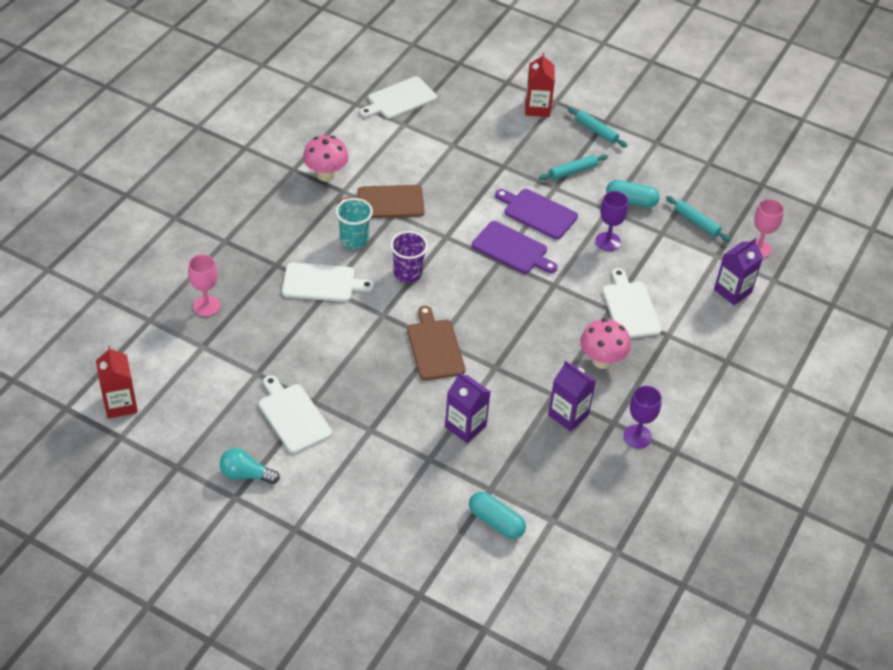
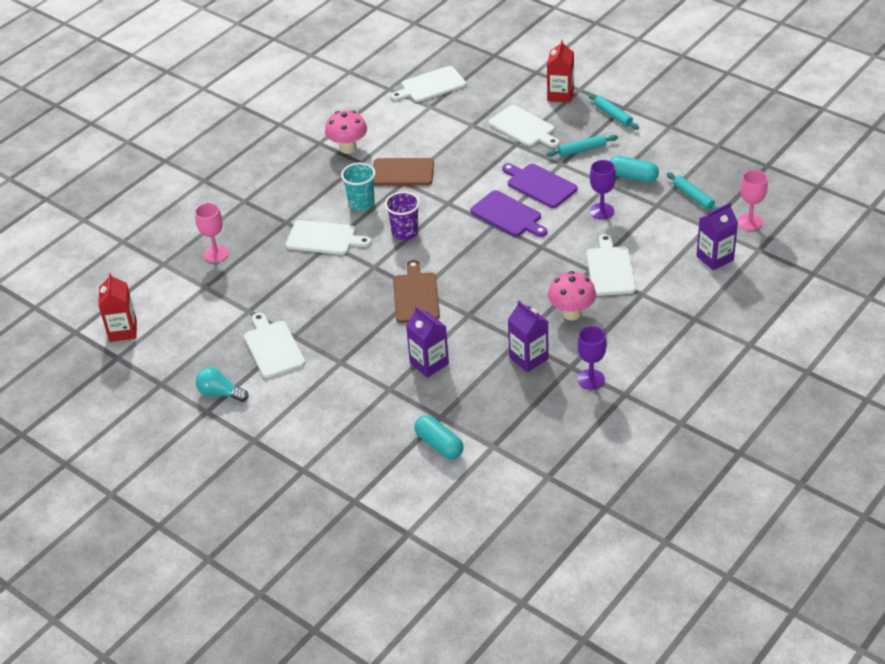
camera: 15 degrees right, 5 degrees down
none -> white cutting board [488,105,559,147]

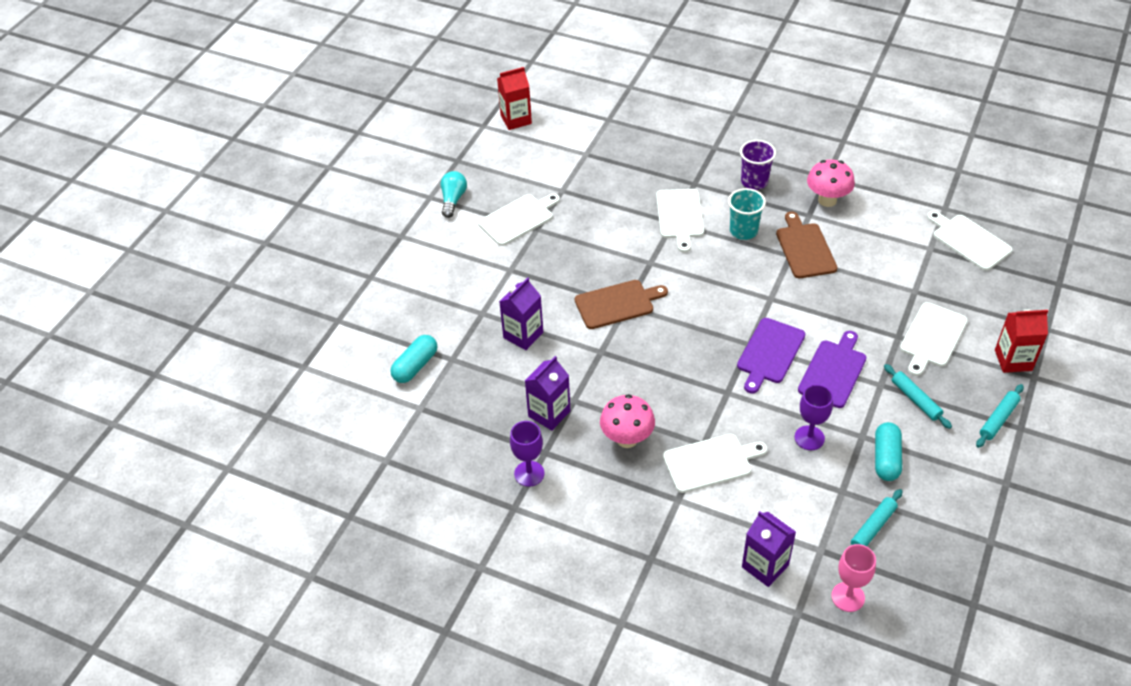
camera: 75 degrees right, 5 degrees up
pink goblet [195,203,229,263] -> none
purple cup [385,191,420,240] -> purple cup moved to [740,140,776,190]

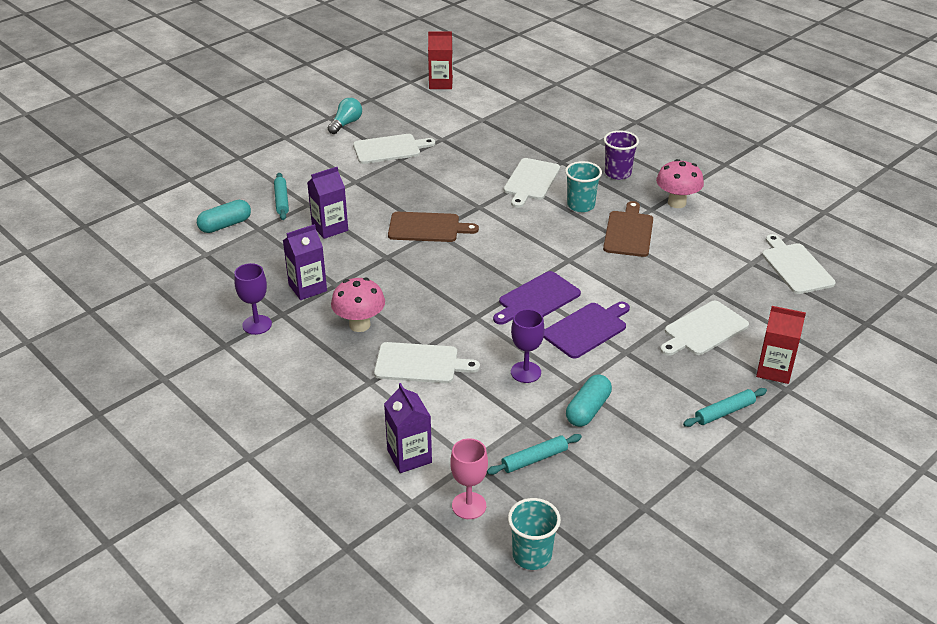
camera: 20 degrees right, 10 degrees down
turquoise rolling pin [884,364,952,429] -> turquoise rolling pin moved to [274,173,289,220]
none -> turquoise cup [508,498,561,570]

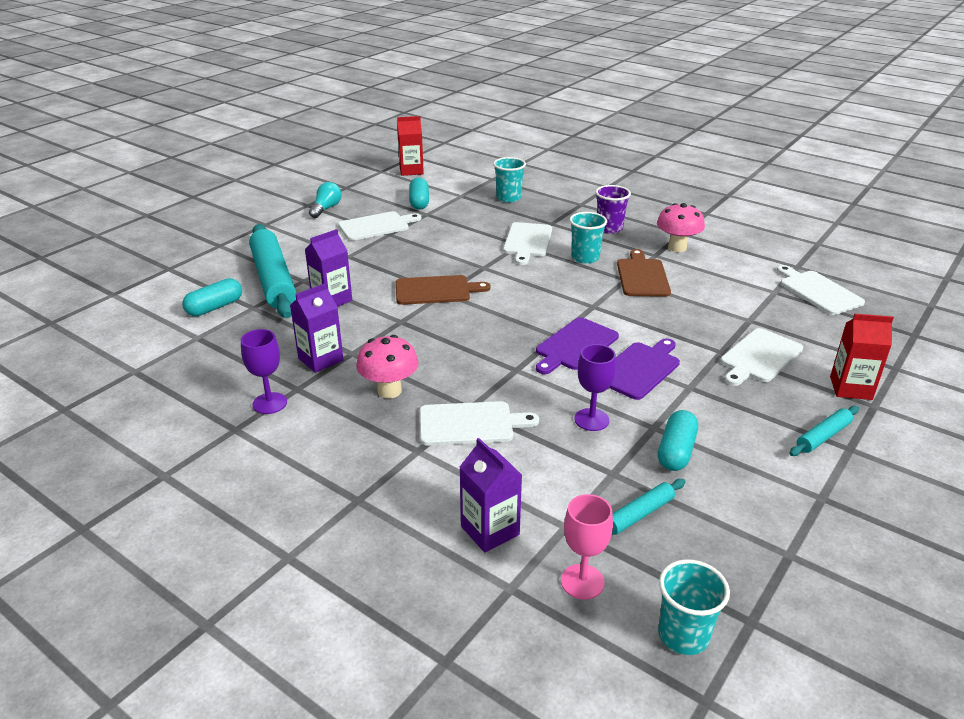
camera: 10 degrees left, 5 degrees down
turquoise rolling pin [274,173,289,220] -> turquoise rolling pin [249,224,296,318], size x2.20
none -> turquoise capsule [409,177,429,210]
none -> turquoise cup [493,157,526,202]

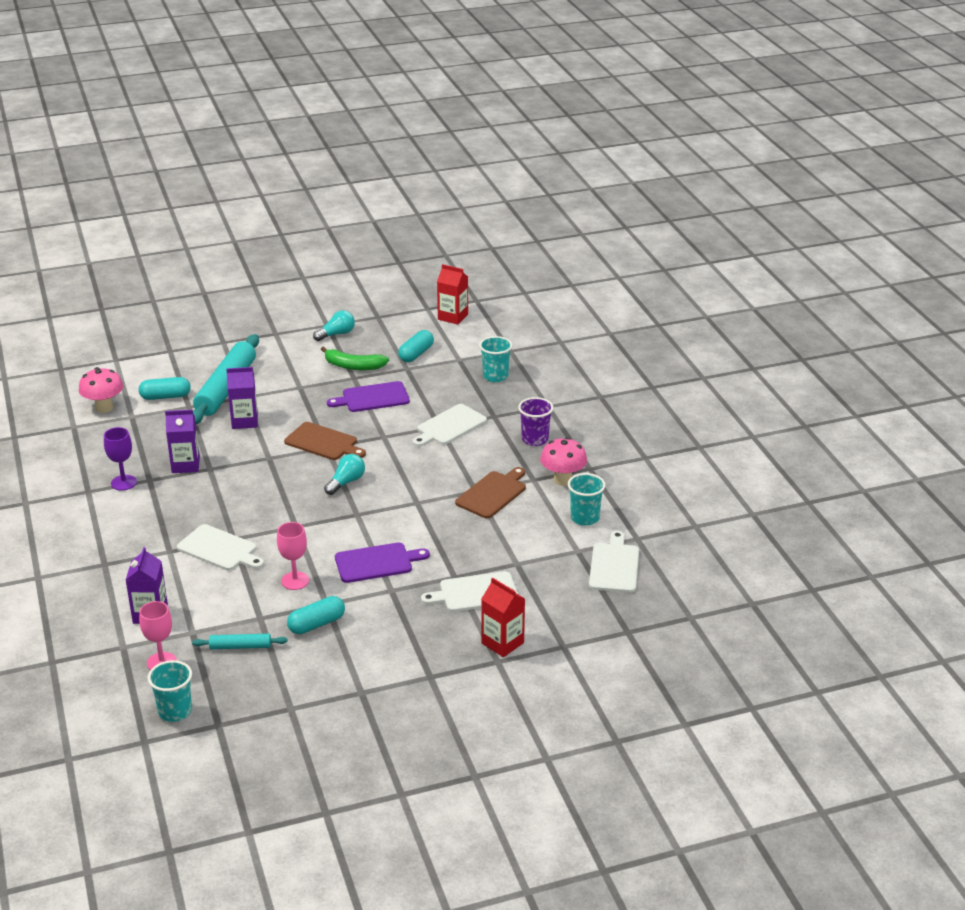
camera: 35 degrees right, 0 degrees up
white cutting board [338,211,421,241] -> green banana [321,346,389,370]
pink mushroom [356,335,419,398] -> pink mushroom moved to [79,367,123,413]
purple cutting board [536,317,619,374] -> purple cutting board moved to [327,381,410,412]
turquoise cup [569,212,607,264] -> turquoise cup moved to [568,473,605,526]
purple goblet [574,344,616,431] -> pink goblet [277,522,309,590]
turquoise rolling pin [789,406,859,456] -> none
none -> turquoise light bulb [324,454,365,495]

